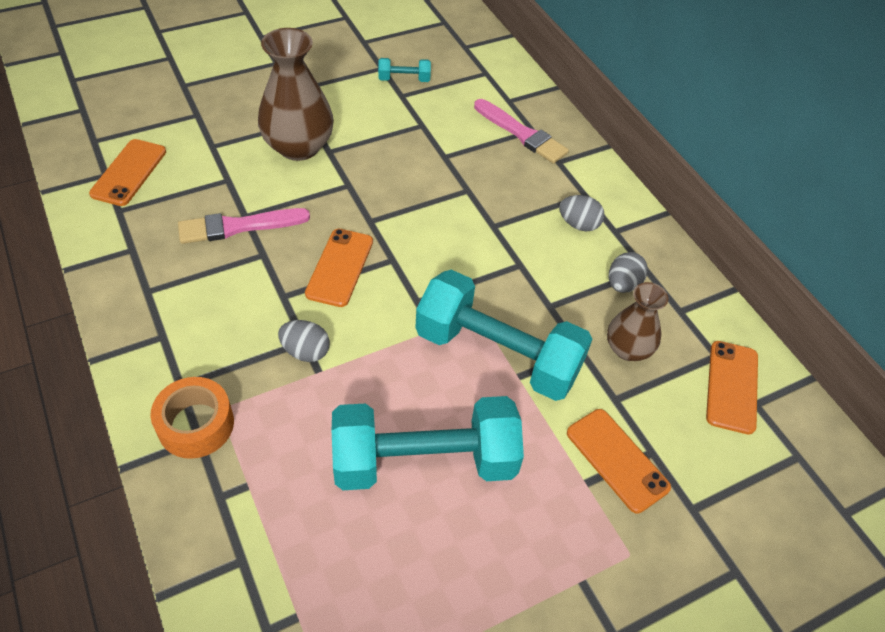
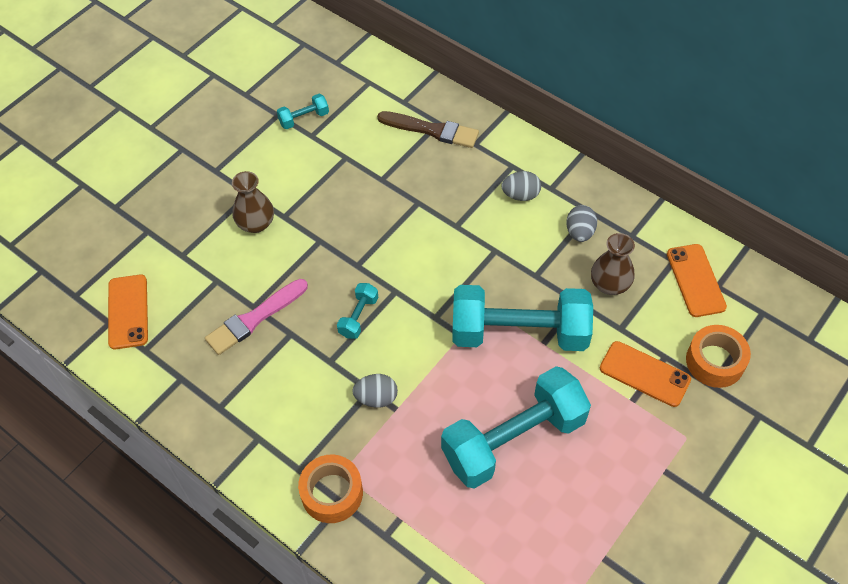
camera: 20 degrees left, 5 degrees up
brown vase [258,28,334,161] -> brown vase [232,171,274,233], size x0.61
orange phone [305,229,373,307] -> turquoise dumbbell [337,283,378,339]
pink brush [474,99,569,164] -> brown brush [377,111,479,148]
none -> orange tape [686,325,751,388]

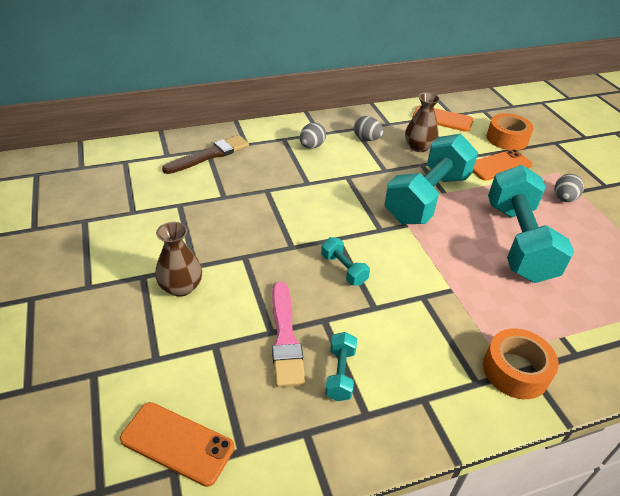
camera: 60 degrees left, 15 degrees down
turquoise dumbbell [277,94,329,129] -> turquoise dumbbell moved to [325,332,357,401]
grey egg [352,374,398,408] -> grey egg moved to [554,174,584,202]

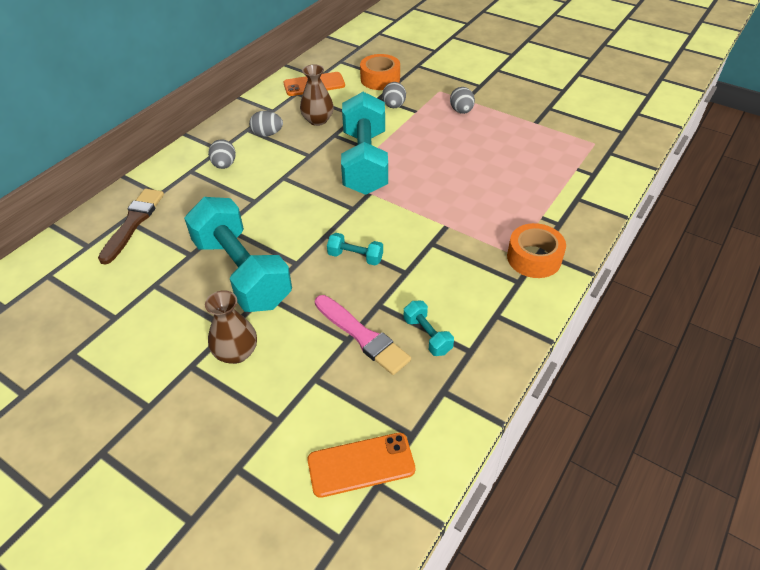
camera: 35 degrees left, 5 degrees up
orange phone [473,149,533,181] -> grey egg [382,82,406,108]
turquoise dumbbell [488,165,574,283] -> turquoise dumbbell moved to [184,197,292,312]

